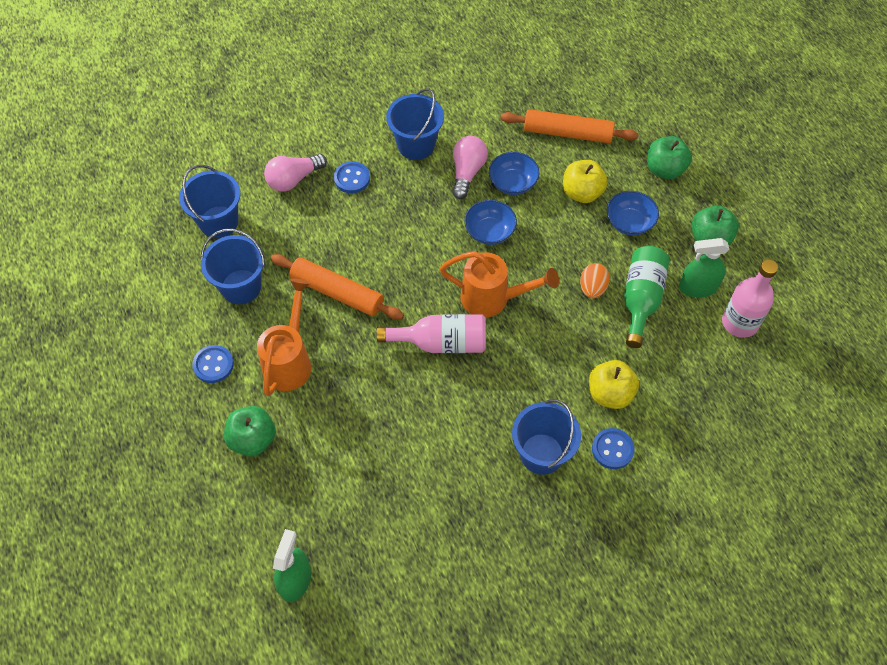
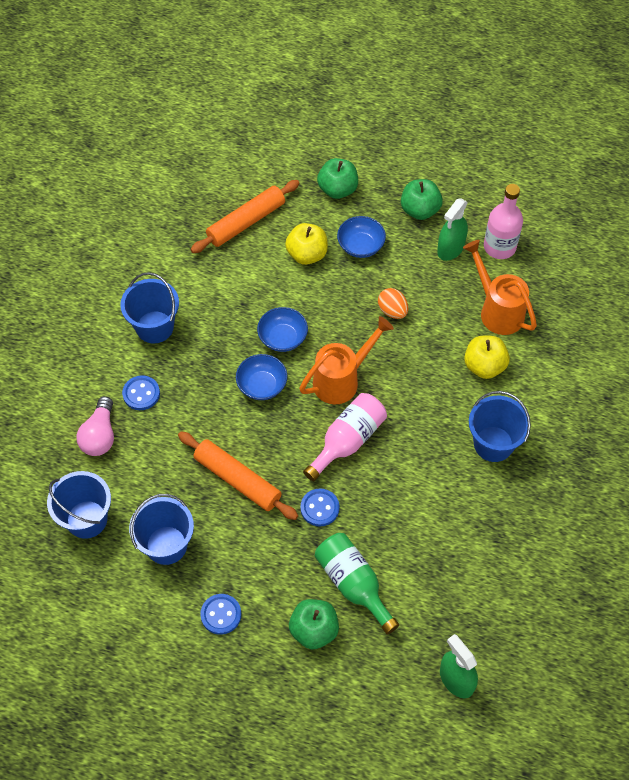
camera: 50 degrees left, 0 degrees up
orange watering can [257,279,311,396] -> orange watering can moved to [463,240,537,335]
orange rolling pin [271,254,404,320] -> orange rolling pin turned 60 degrees clockwise [178,431,298,520]
pink light bulb [452,136,488,199] -> none
blue bowl [489,152,540,195] -> blue bowl moved to [236,354,287,400]
blue button [592,428,635,469] -> blue button moved to [300,488,340,527]
green bottle [624,246,670,348] -> green bottle moved to [315,533,399,634]

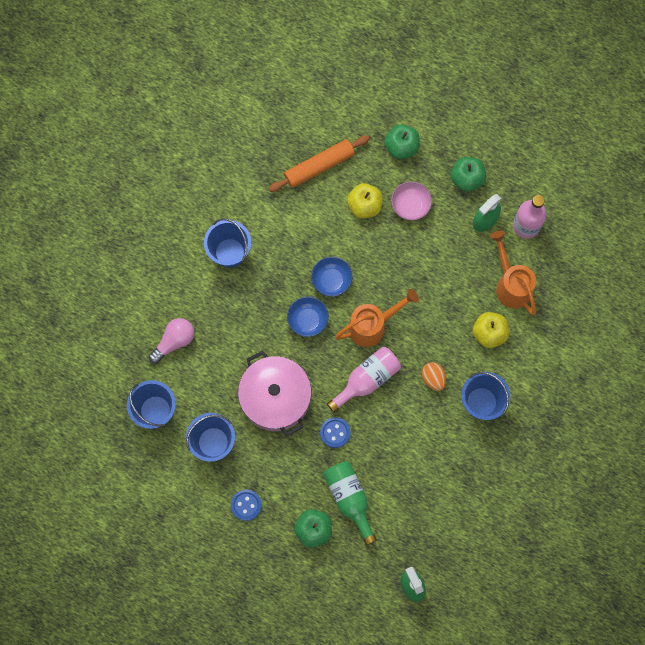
camera: 10 degrees right, 15 degrees up
pink light bulb [76,396,114,456] -> pink light bulb turned 150 degrees counterclockwise [149,318,194,364]
blue button [122,375,160,410] -> none
orange rolling pin [178,431,298,520] -> pink pot [238,351,311,436]
blue bowl [337,216,386,258] -> pink bowl [391,182,432,220]
orange egg [378,288,408,319] -> orange egg moved to [422,362,446,391]

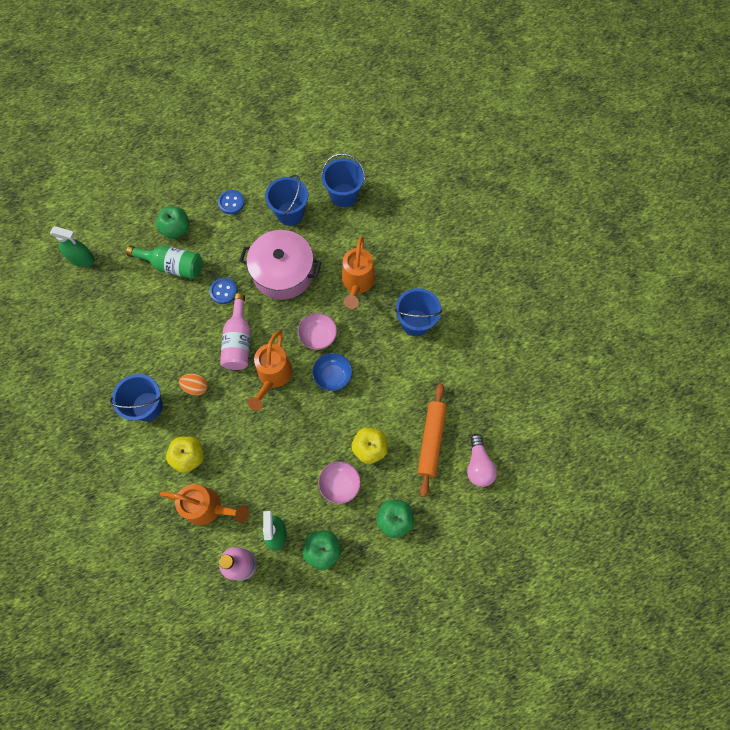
camera: 130 degrees right, 5 degrees down
pink light bulb [149,318,194,364] -> pink light bulb moved to [467,434,497,487]
blue bowl [287,297,329,337] -> pink bowl [298,313,337,350]
none -> orange watering can [342,236,375,309]

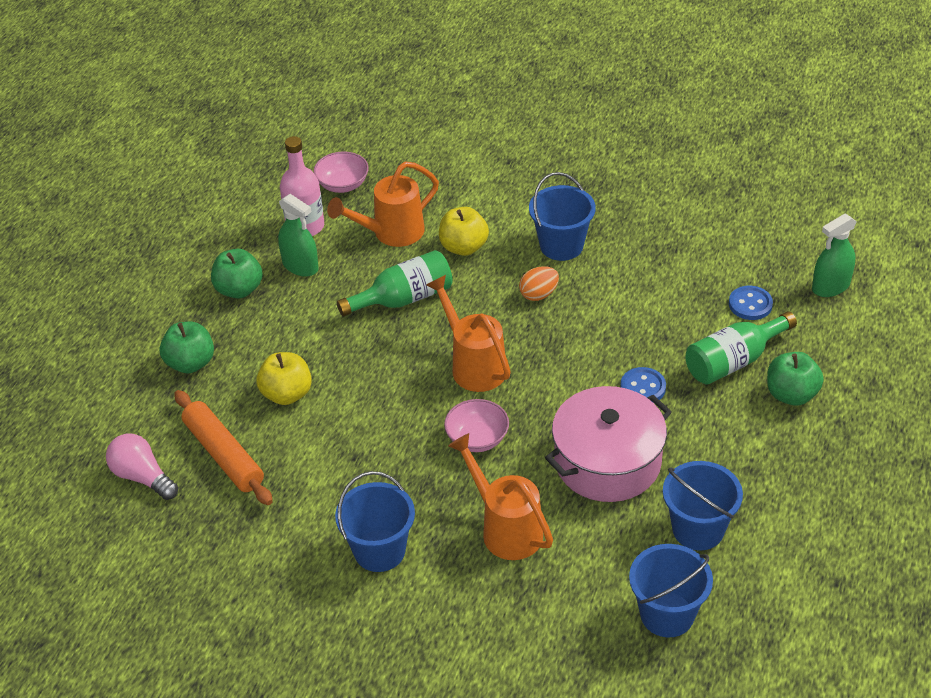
camera: 135 degrees right, 25 degrees down
blue button [218,190,245,214] -> blue button moved to [729,286,773,320]
pink bottle [220,293,251,370] -> none
blue bowl [312,353,352,391] -> none
pink bowl [318,461,361,504] -> pink bowl moved to [314,152,369,193]
none -> green bottle [337,250,453,316]

